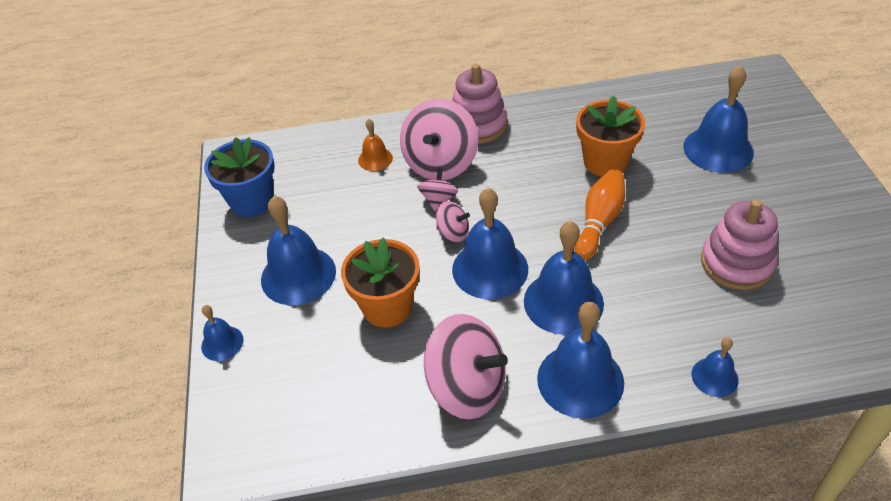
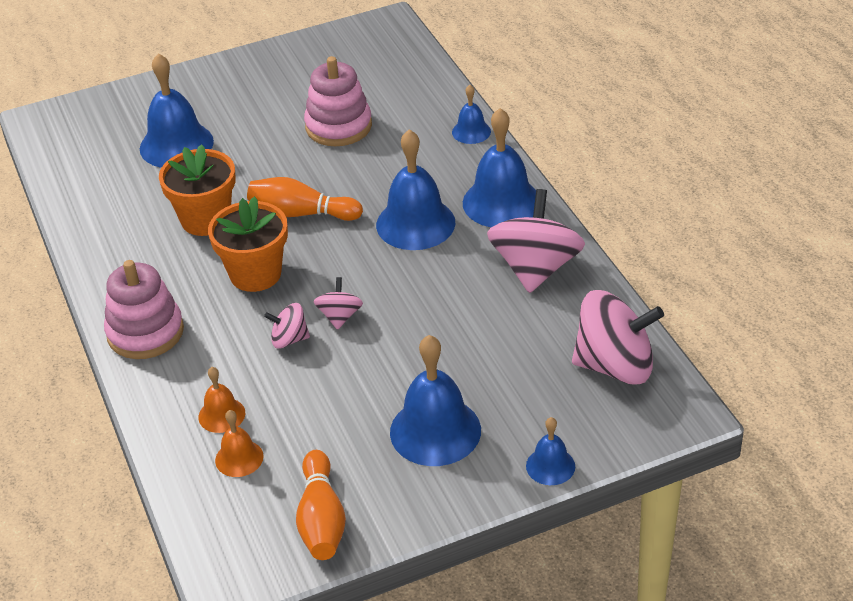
camera: 105 degrees left, 5 degrees down
blue flower pot [204,137,275,217] -> orange bowling pin [296,450,346,560]
orange flower pot [341,238,420,327] -> orange flower pot moved to [208,196,288,292]
pink spinning top [400,99,478,181] -> pink spinning top moved to [572,290,664,385]
blue bell [452,188,528,299] -> none
none -> orange bell [215,410,264,477]

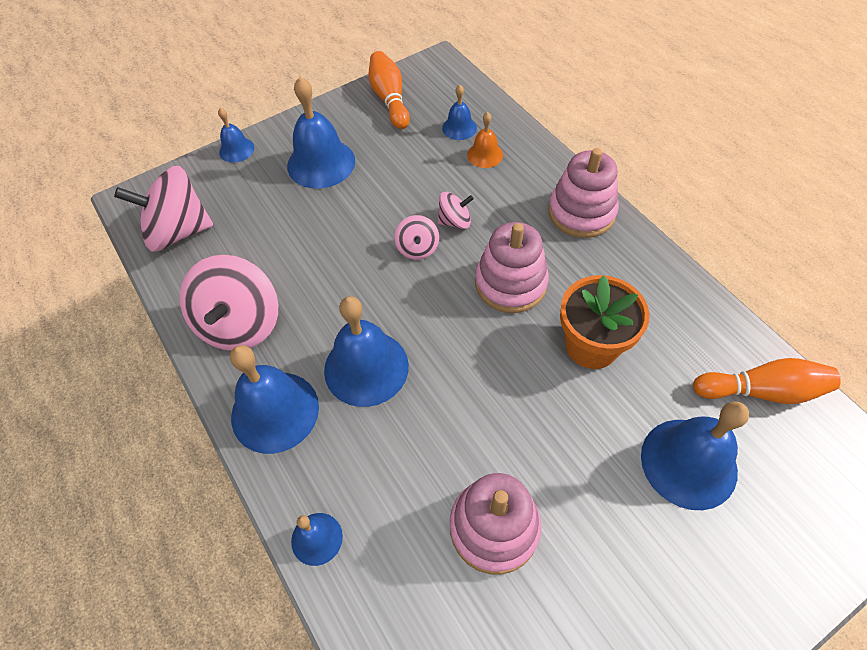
camera: 170 degrees right, 15 degrees up
orange flower pot [208,196,288,292] -> pink stacking toy [475,222,549,313]
orange bell [215,410,264,477] -> blue bell [442,85,477,140]
orange bowling pin [247,177,363,221] -> orange bowling pin moved to [693,358,841,404]

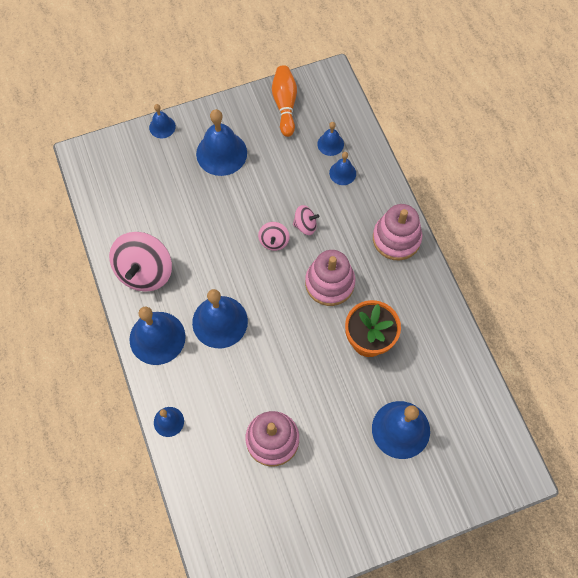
camera: 10 degrees right, 10 degrees up
pink spinning top [114,166,213,252] -> none
orange bell [467,112,503,168] -> blue bell [329,152,356,185]
orange bowling pin [693,358,841,404] -> none

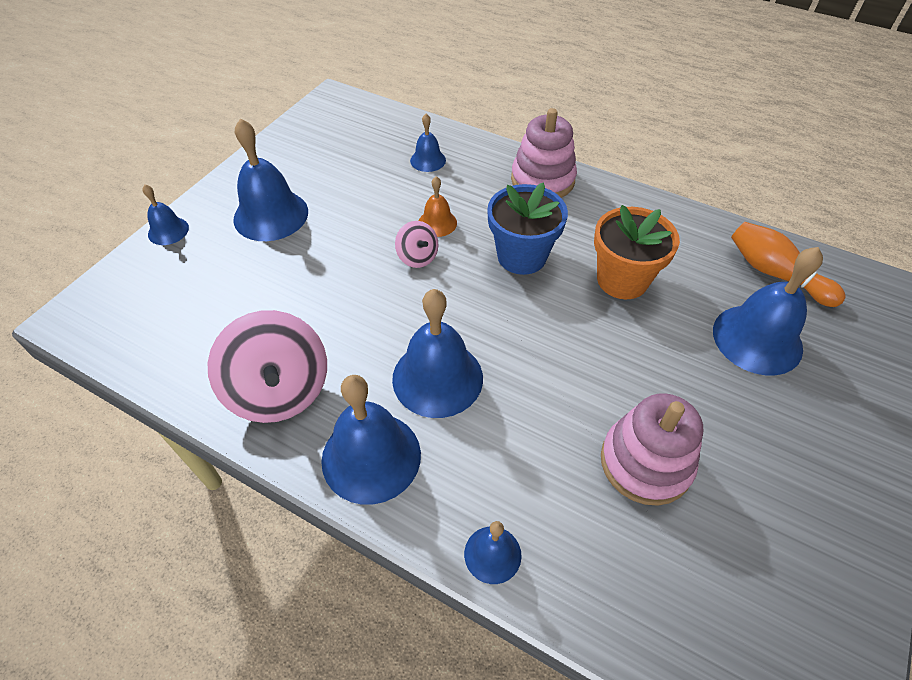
camera: 40 degrees left, 15 degrees down
orange bowling pin [272,65,297,137] -> orange bowling pin moved to [731,222,846,307]
pink spinning top [293,205,319,235] -> orange bell [419,176,457,237]
pink stacking toy [305,250,355,306] -> blue flower pot [487,182,568,275]
blue bell [317,122,344,156] -> none

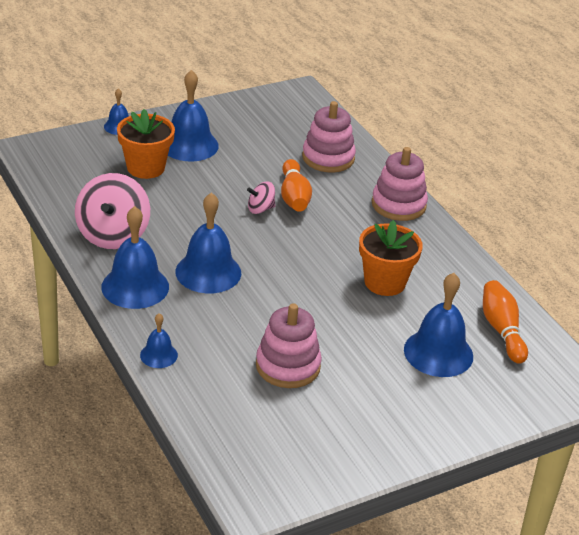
camera: 30 degrees right, 15 degrees down
pink spinning top [395,221,439,268] -> pink spinning top turned 75 degrees clockwise [247,182,275,214]
blue bell [410,114,446,172] -> pink stacking toy [302,101,356,172]
orange bell [419,176,457,237] -> orange bowling pin [281,159,312,212]
blue flower pot [487,182,568,275] -> none
none -> orange flower pot [117,109,175,179]

